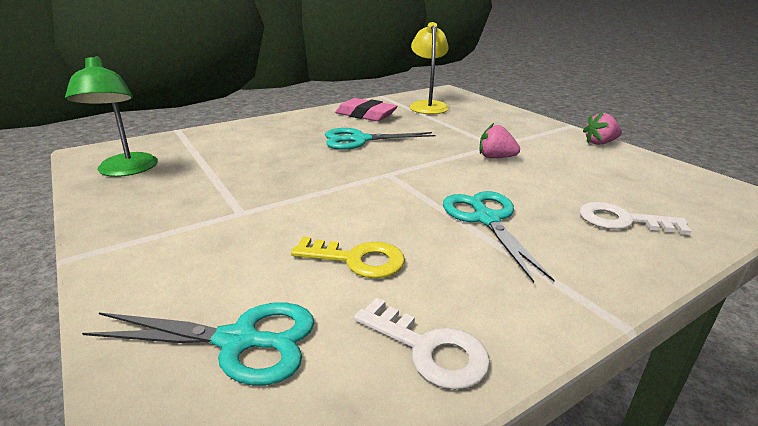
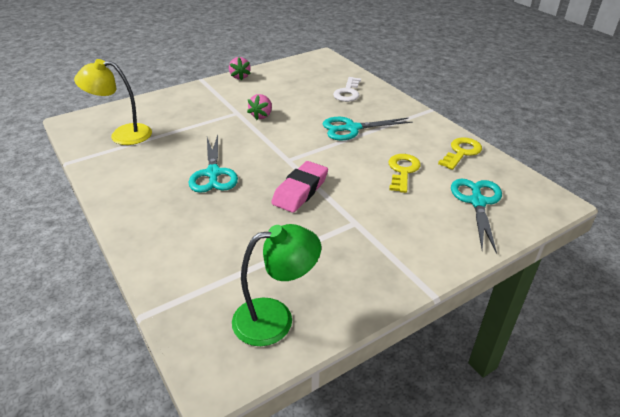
camera: 90 degrees left, 10 degrees up
pink eraser [335,98,398,121] -> pink eraser moved to [271,161,328,213]
white key [354,298,490,389] -> yellow key [438,138,482,170]

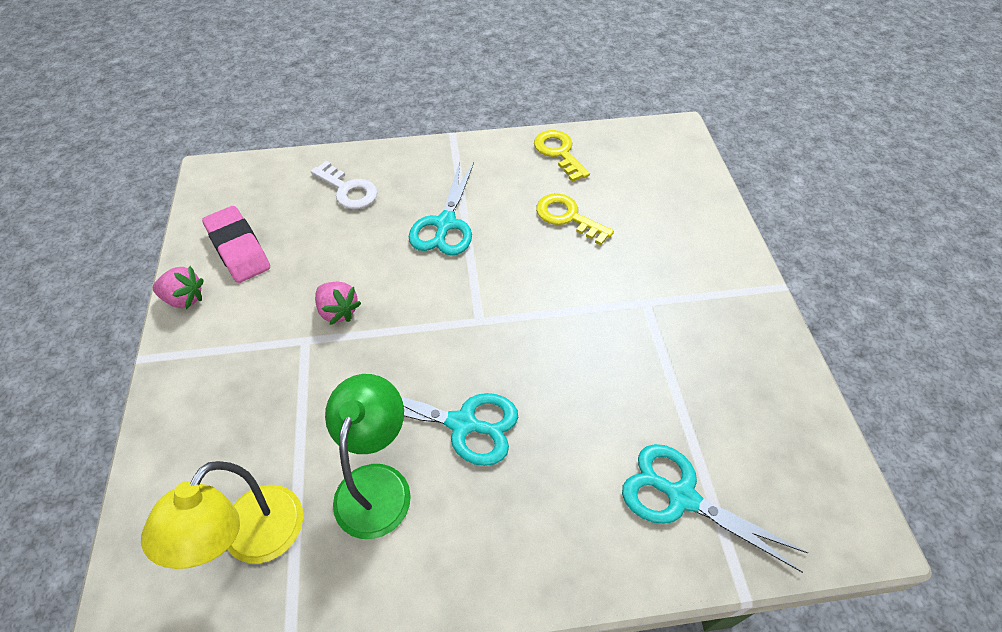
camera: 65 degrees left, 15 degrees up
green lamp [232,224,321,346] -> green lamp moved to [325,374,411,539]
pink eraser [271,161,328,213] -> pink eraser moved to [202,206,270,283]
turquoise scissors [451,179,502,254] -> turquoise scissors moved to [622,444,808,573]

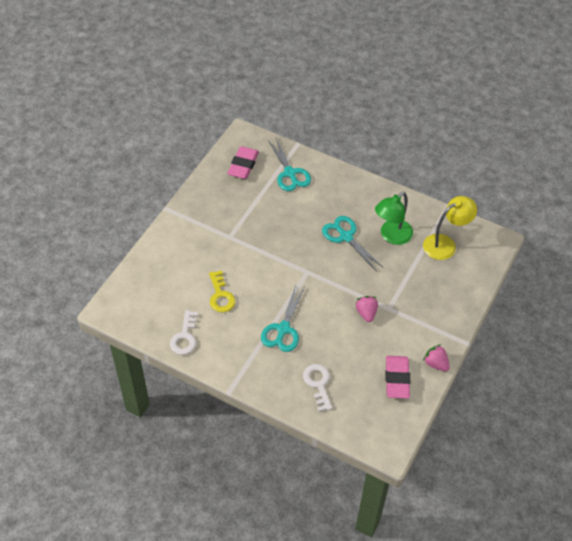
camera: 145 degrees left, 0 degrees up
turquoise scissors [409,162,474,256] -> turquoise scissors turned 150 degrees clockwise [261,285,305,352]
yellow key [534,130,590,182] -> white key [170,310,198,355]
none -> pink eraser [227,146,259,179]

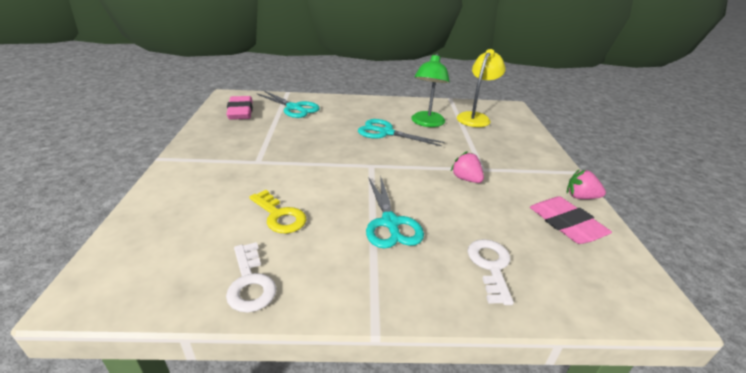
camera: 30 degrees left, 20 degrees down
white key [303,364,332,412] -> white key turned 45 degrees clockwise [468,239,514,305]

